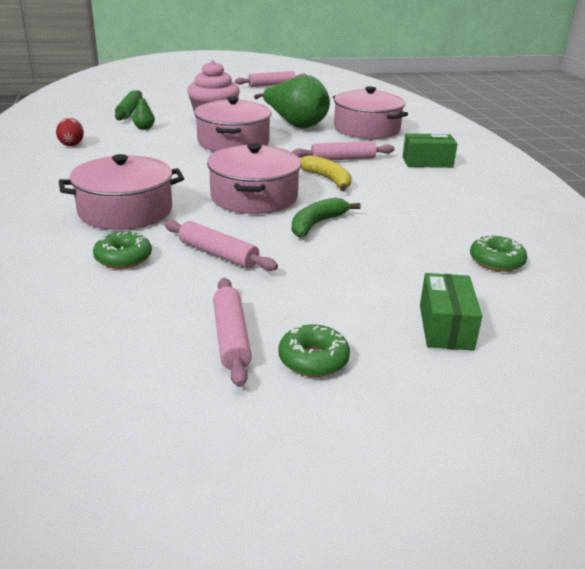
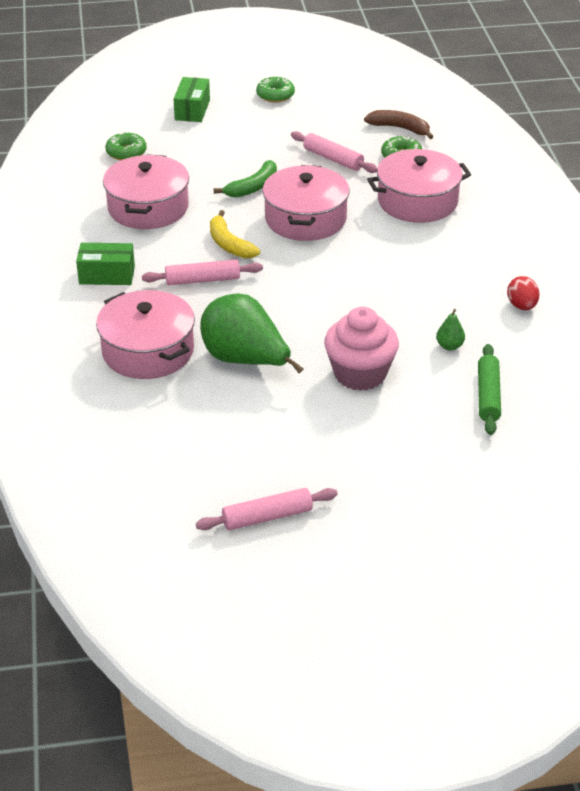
camera: 175 degrees left, 10 degrees up
pink pot [194,97,272,152] -> pink pot moved to [103,154,189,229]
pink rolling pin [213,278,252,387] -> none
none -> brown banana [364,110,434,139]

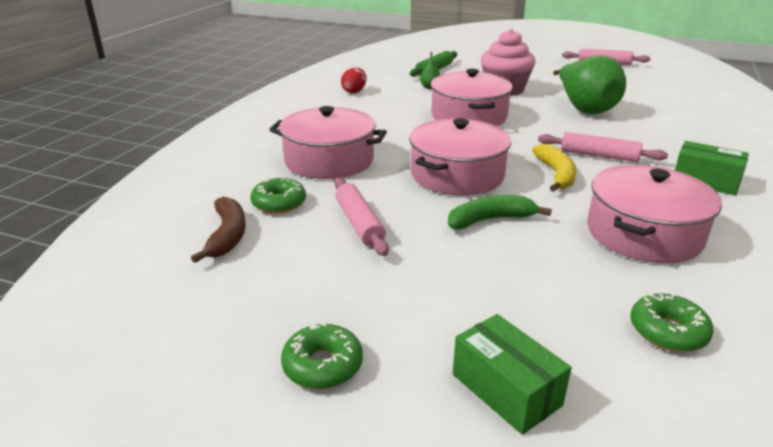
camera: 150 degrees left, 10 degrees down
pink pot [96,290,195,379] -> pink pot moved to [431,69,513,126]
green box [173,77,210,122] -> green box turned 75 degrees counterclockwise [453,314,572,435]
brown banana [364,110,434,139] -> brown banana turned 150 degrees counterclockwise [191,197,246,263]

